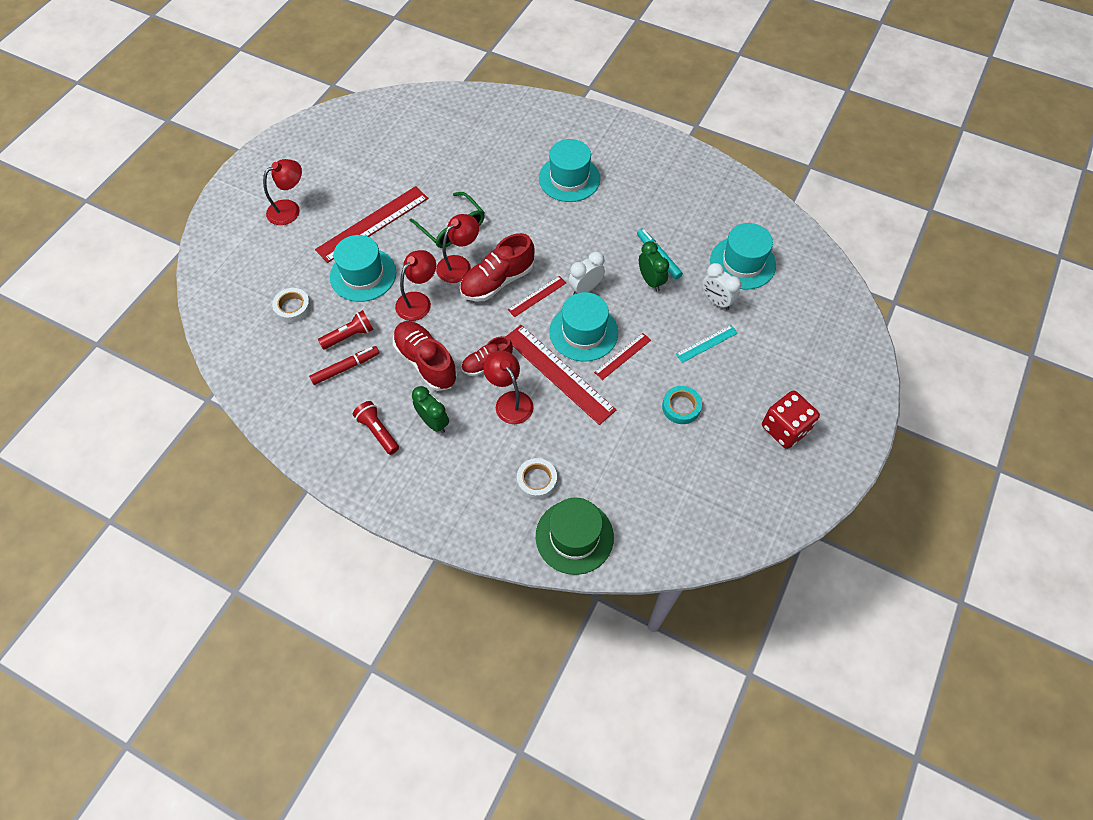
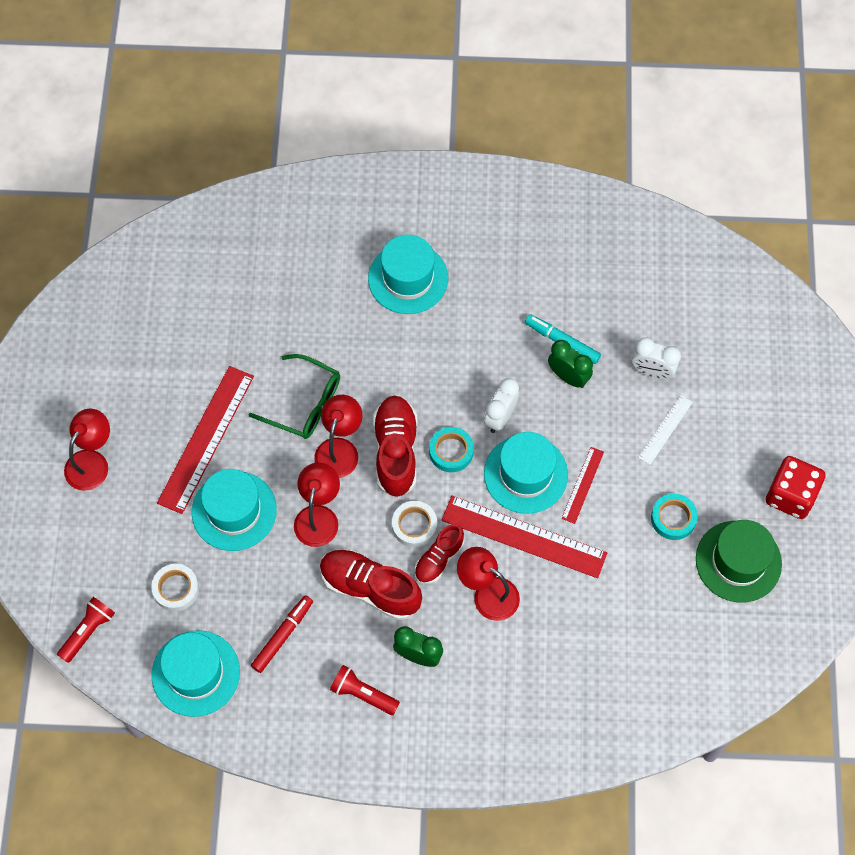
camera: 25 degrees left, 5 degrees up
red flashlight [318,310,374,349] -> red flashlight moved to [57,597,115,663]
red shoe [460,233,534,302] -> red shoe turned 150 degrees clockwise [373,396,417,498]
red ruler [508,276,566,317] -> turquoise tape [429,427,474,472]
white tape [517,458,557,499] -> white tape moved to [392,501,437,547]
green hat [536,498,614,575] -> green hat moved to [696,520,782,603]
turquoise ruler [676,325,738,363] -> white ruler [638,395,693,465]
turquoise hat [710,223,776,289] -> turquoise hat moved to [152,630,240,717]

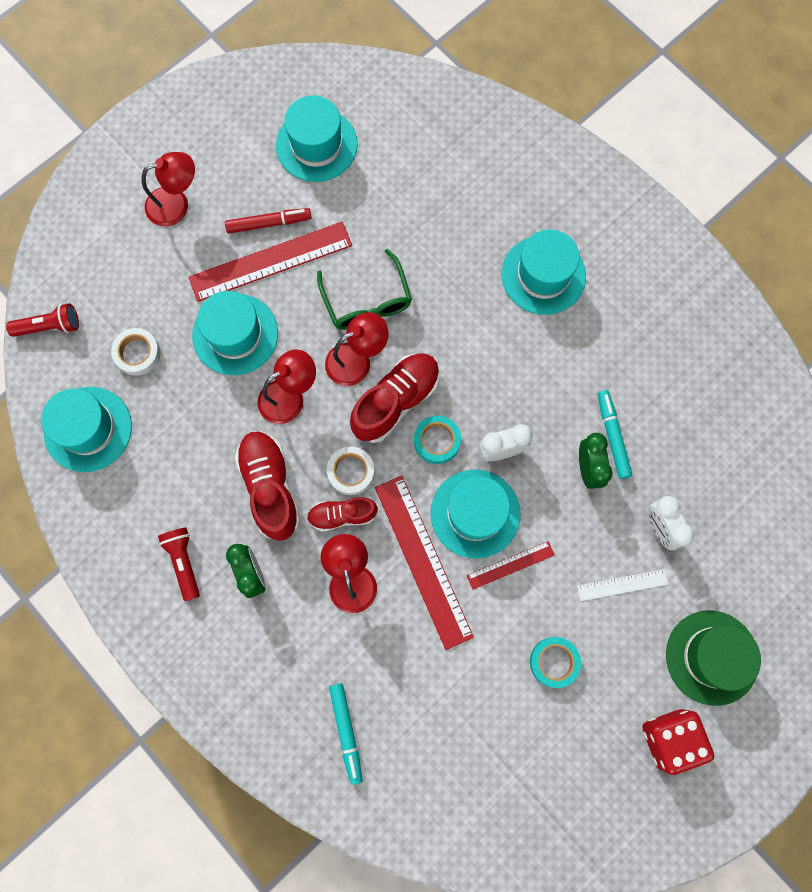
camera: 45 degrees right, 10 degrees up
red marker [251,595,313,673] -> red marker moved to [225,208,312,233]
green hat [696,520,782,603] -> green hat moved to [666,611,761,706]
none -> turquoise hat [276,95,358,182]
none -> turquoise marker [329,683,363,785]

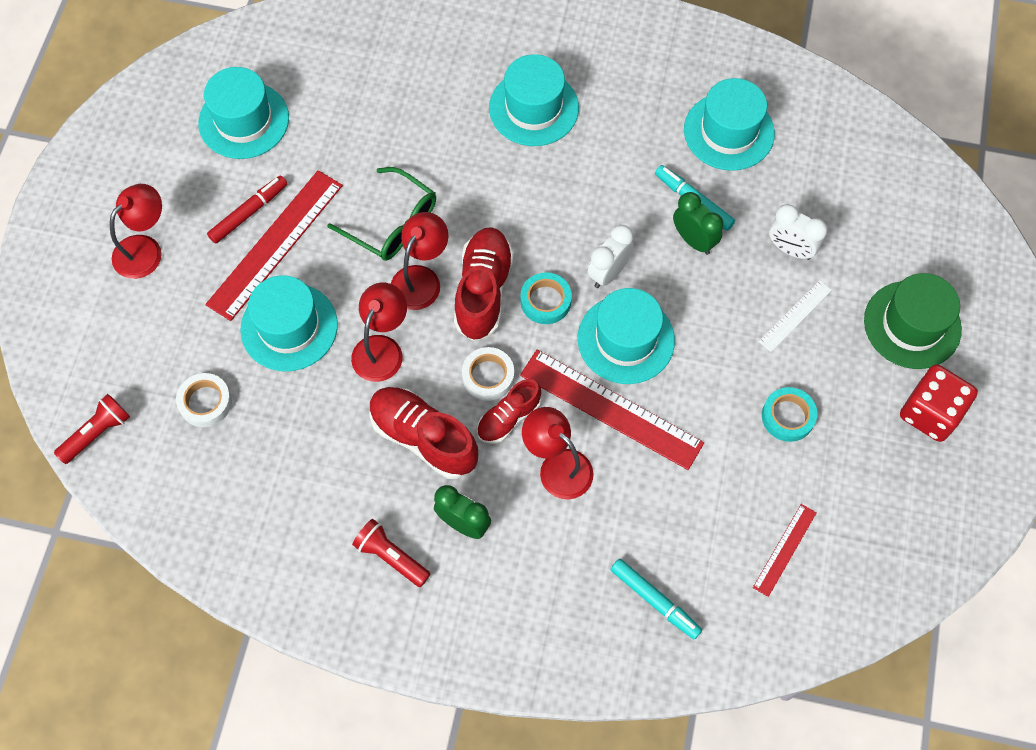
camera: 35 degrees left, 10 degrees down
turquoise hat [41,387,132,472] -> turquoise hat moved to [684,78,775,171]
red ruler [467,541,555,589] -> red ruler moved to [753,504,817,597]

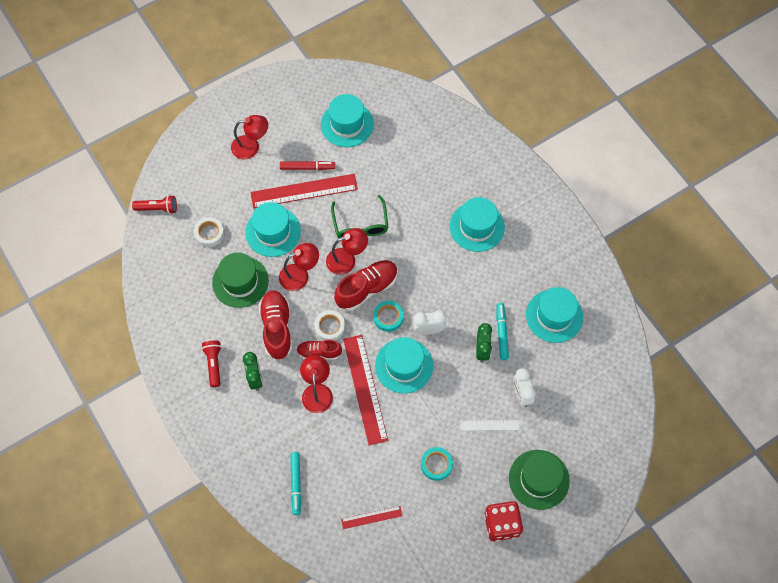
camera: 45 degrees right, 0 degrees up
none -> green hat [212,253,269,308]

